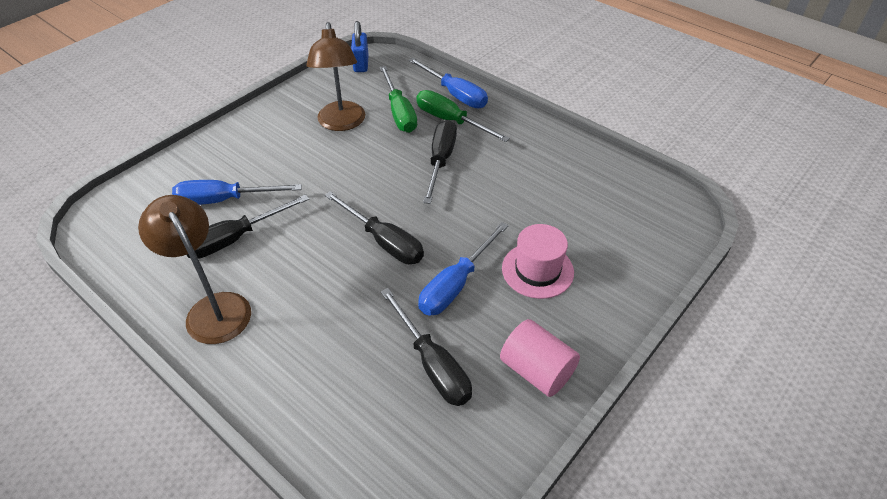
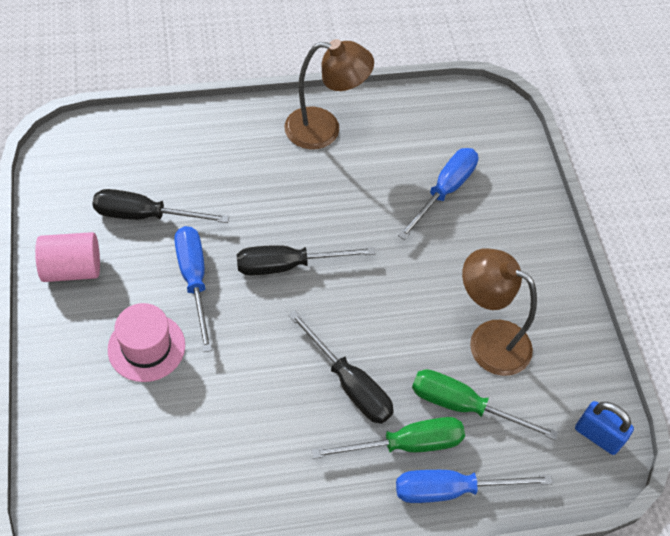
camera: 125 degrees right, 10 degrees up
black screwdriver [187,194,309,259] -> none

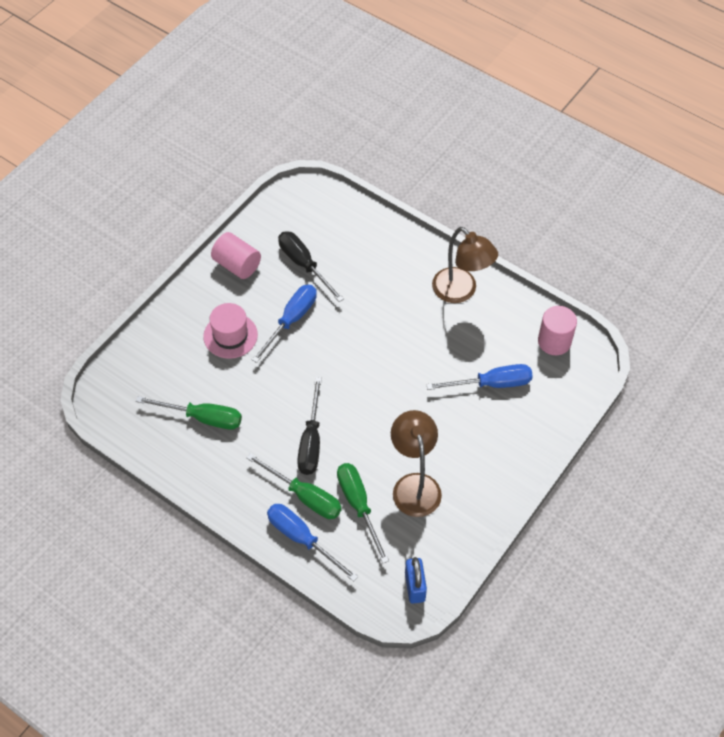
camera: 50 degrees right, 0 degrees up
black screwdriver [237,245,375,276] -> none
none -> green screwdriver [136,396,242,430]
none -> pink cylinder [538,306,577,355]

